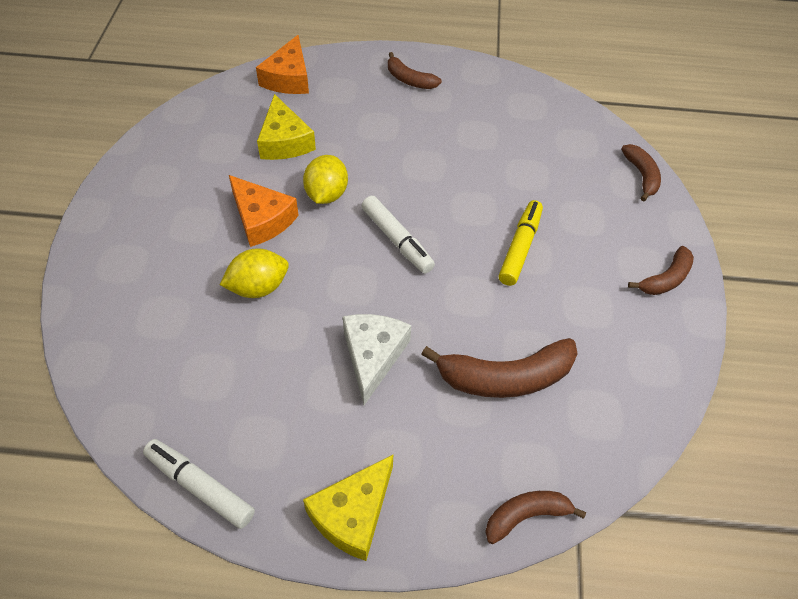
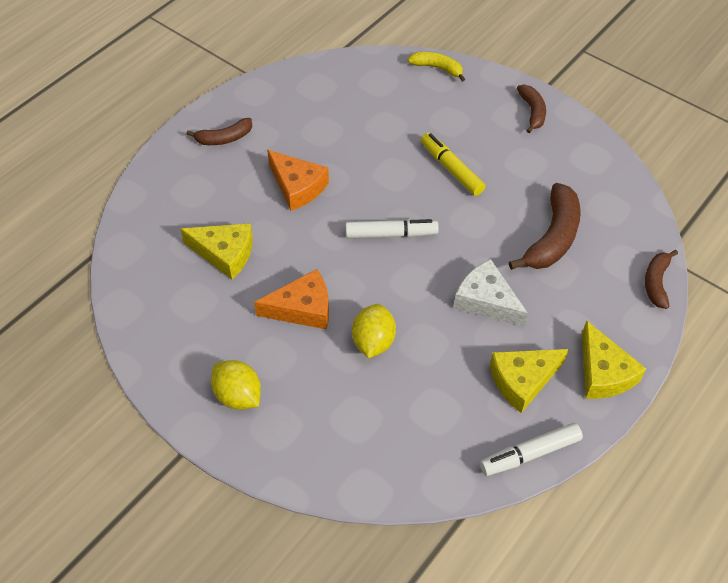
camera: 55 degrees left, 0 degrees up
orange cheese [256,35,309,94] -> orange cheese moved to [267,150,329,211]
yellow lemon [303,155,348,204] -> yellow lemon moved to [211,360,261,410]
brown banana [621,144,661,201] -> yellow banana [408,52,465,82]
none -> yellow cheese [490,349,569,413]

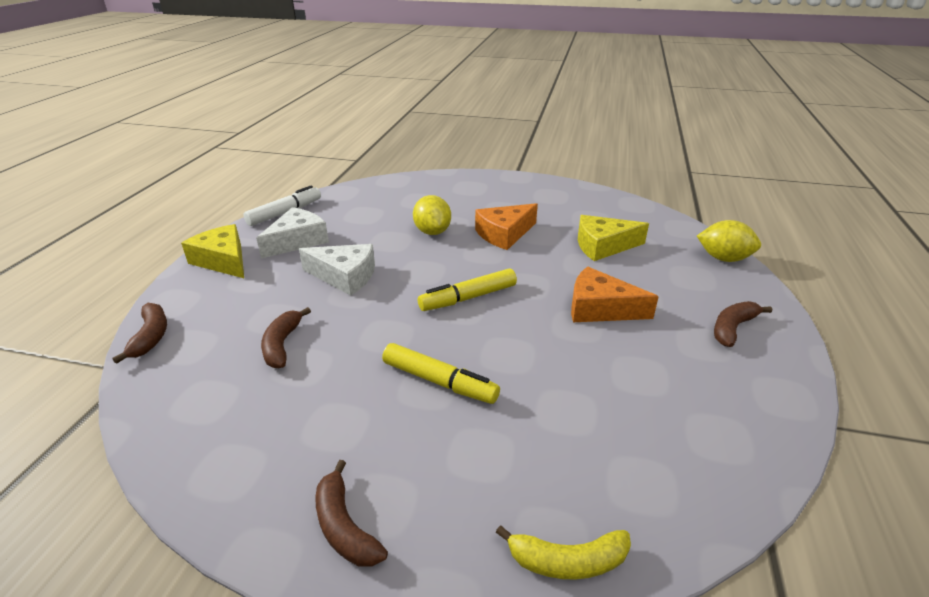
camera: 155 degrees right, 20 degrees down
yellow lemon [211,360,261,410] -> yellow lemon moved to [697,220,761,262]
white marker [345,219,439,238] -> yellow marker [418,268,517,311]
yellow cheese [490,349,569,413] -> white cheese [256,207,329,258]
brown banana [509,183,581,270] -> brown banana [261,307,311,368], size x0.59

